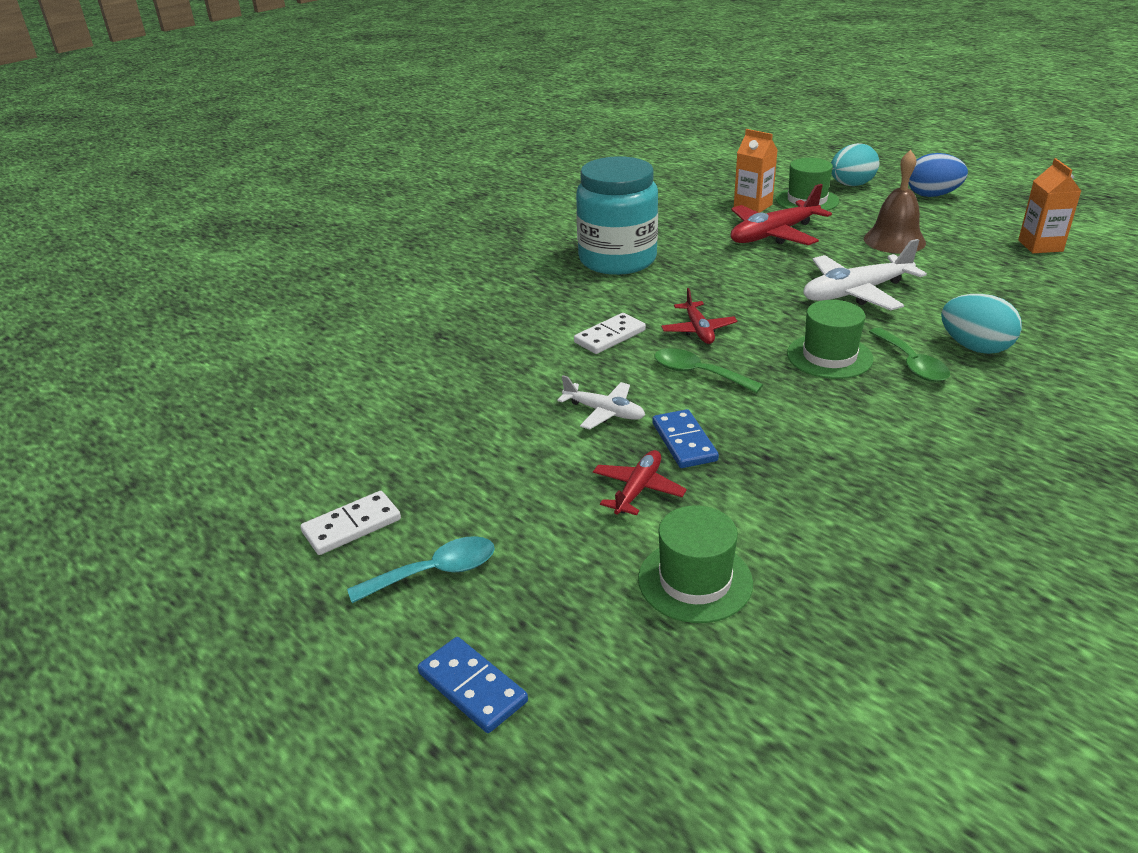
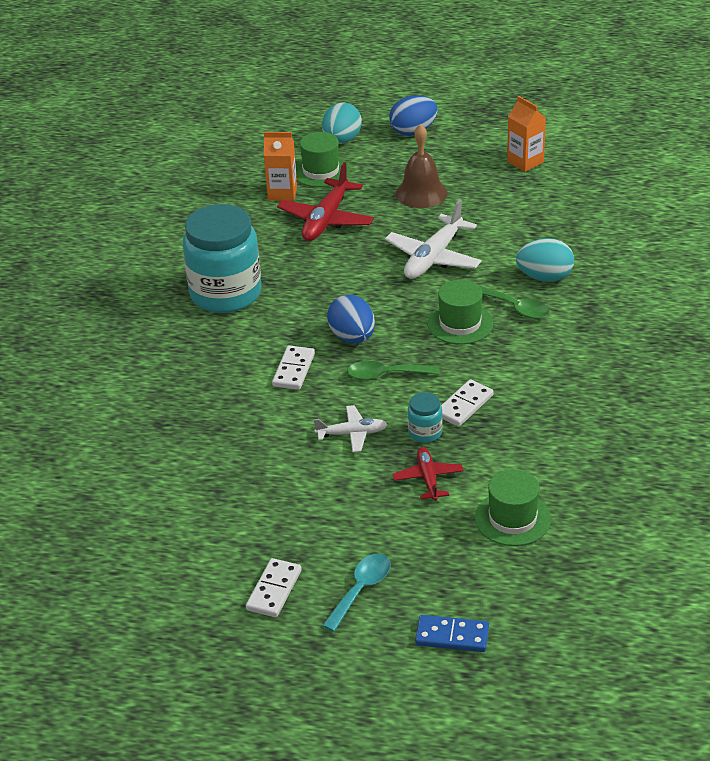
camera: 35 degrees left, 5 degrees up
blue domino [652,409,719,468] -> turquoise jar [408,392,443,443]
red plane [661,288,738,344] -> blue egg [327,295,375,343]
none -> white domino [441,379,494,427]

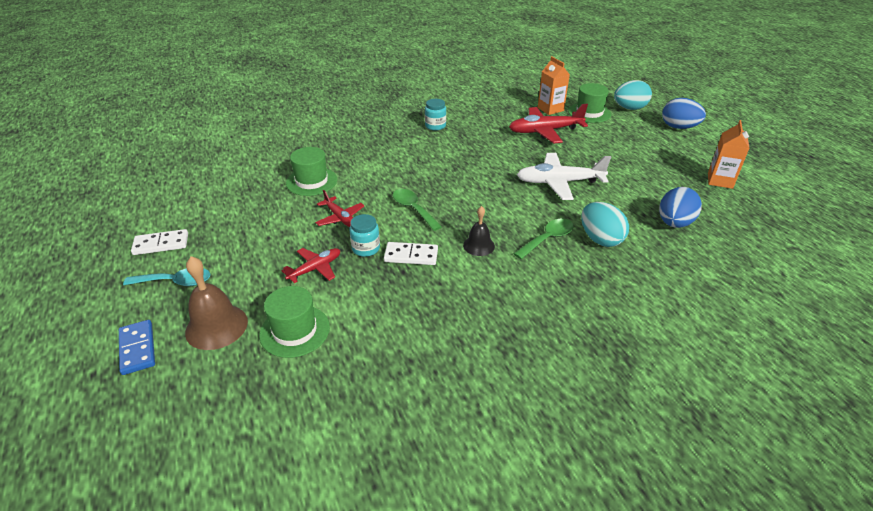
camera: 55 degrees right, 0 degrees up
turquoise jar [183,204,261,313] -> turquoise jar [425,99,446,130], size x0.42
white domino [272,345,315,390] -> none
white plane [314,405,388,452] -> red plane [315,190,364,227]
blue egg [327,295,375,343] -> blue egg moved to [659,187,702,228]
brown bell [396,124,447,208] -> brown bell moved to [185,256,248,350]
green hat [427,280,493,344] -> green hat moved to [286,147,337,196]
green spoon [480,286,550,319] -> green spoon turned 135 degrees counterclockwise [513,218,574,259]
none -> black bell [463,206,495,256]

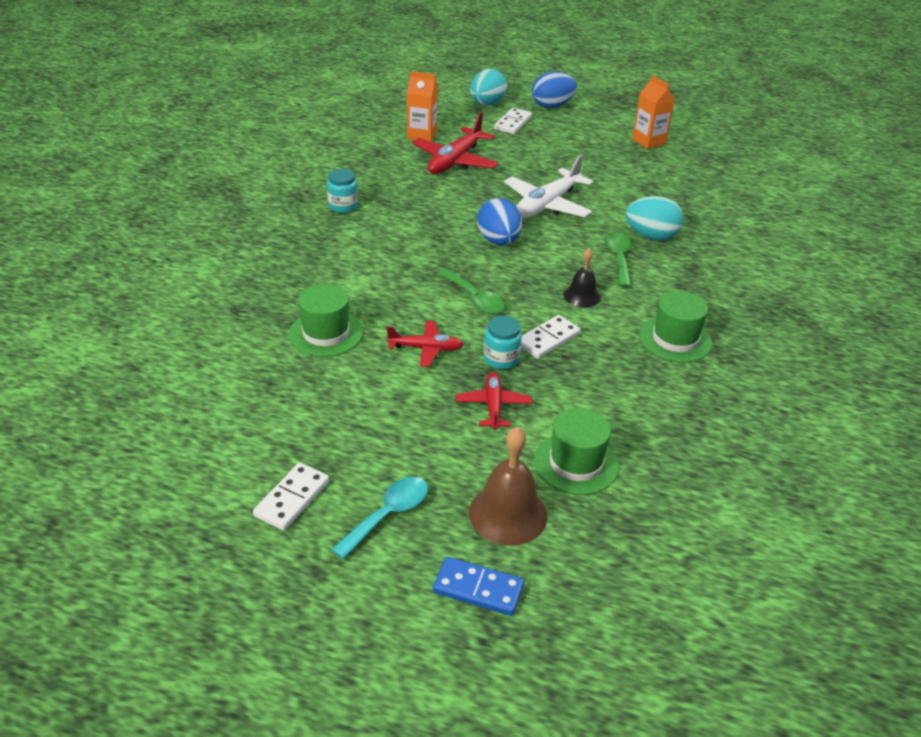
camera: 50 degrees left, 0 degrees up
green spoon [393,189,442,231] -> green spoon turned 135 degrees counterclockwise [437,269,505,314]
green hat [568,83,611,123] -> green hat moved to [639,291,712,363]
blue egg [659,187,702,228] -> blue egg moved to [477,198,522,245]
none -> white domino [494,108,532,134]

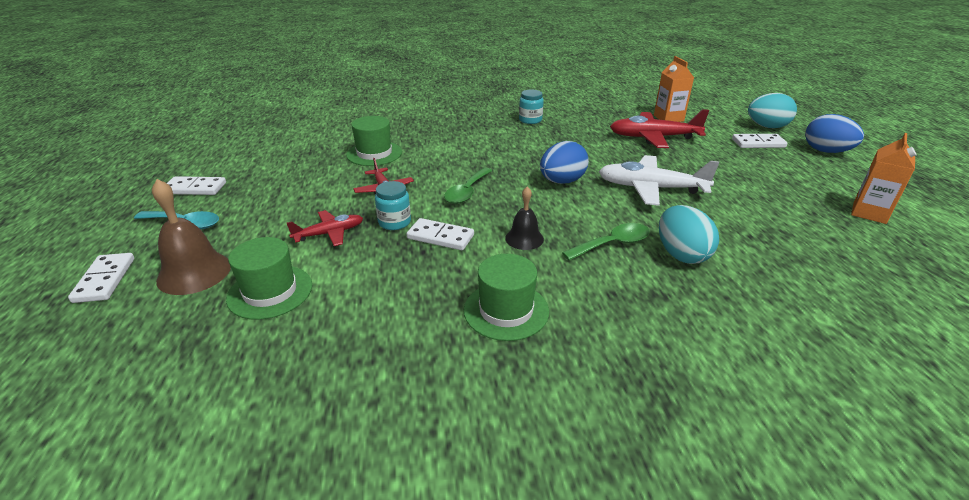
camera: 65 degrees right, 5 degrees down
blue domino [433,557,524,616] -> white domino [68,253,134,303]

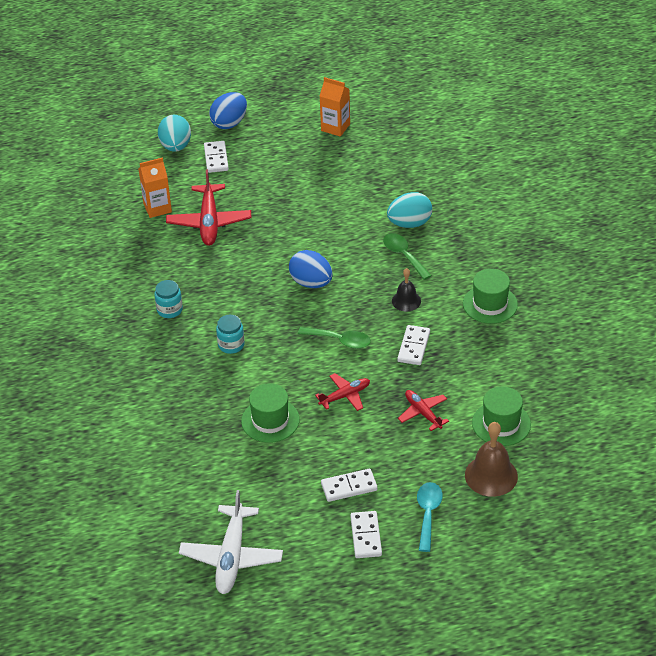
camera: 95 degrees left, 10 degrees up
white domino [68,253,134,303] -> white domino moved to [321,469,378,502]
turquoise jar [375,181,411,230] -> turquoise jar moved to [216,315,245,354]
white plane [599,155,719,206] -> white plane moved to [179,490,283,594]

